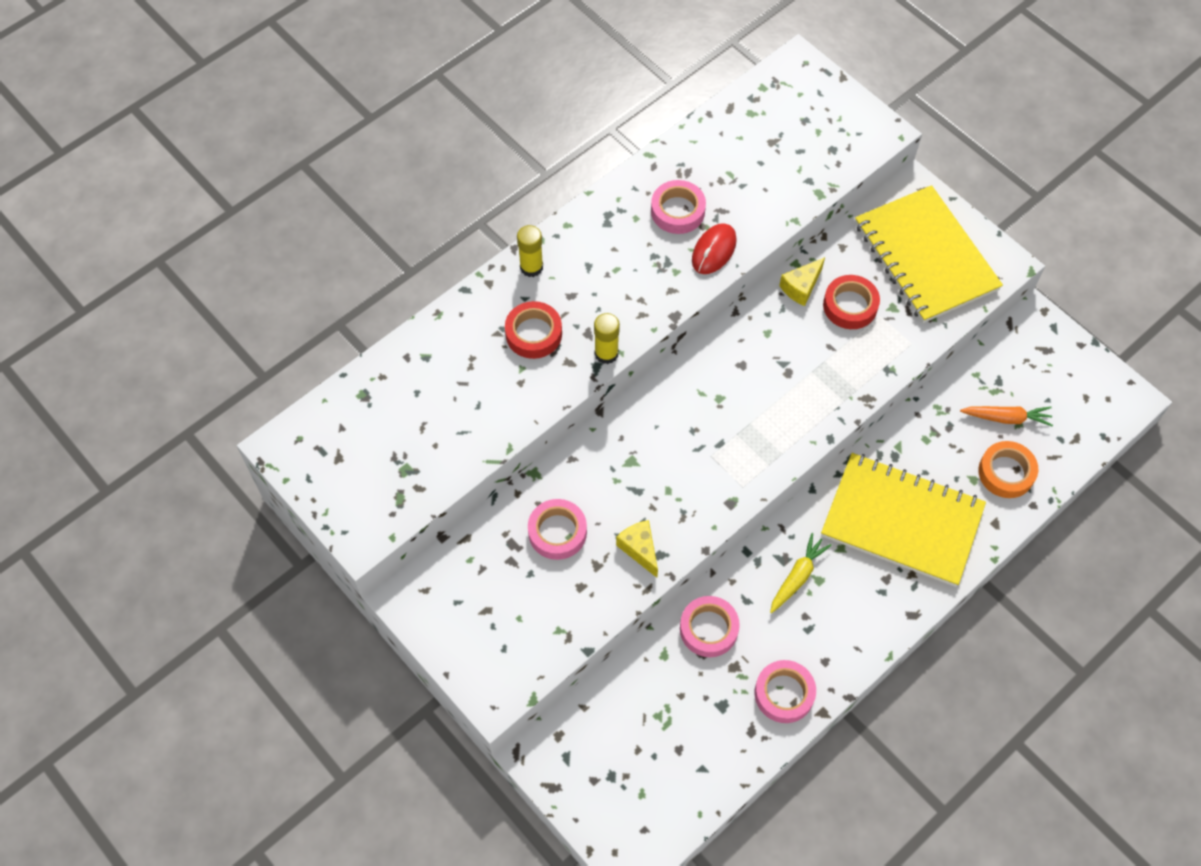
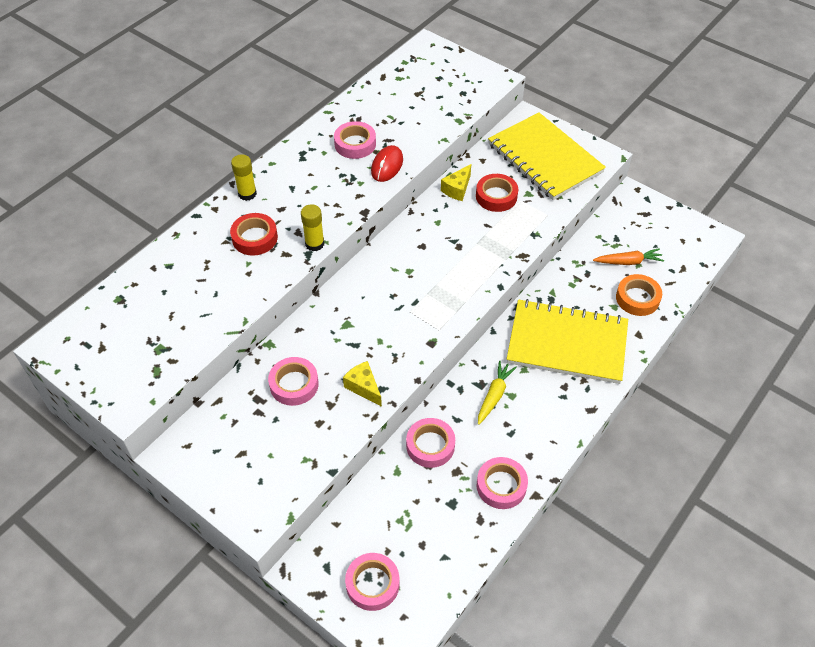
camera: 10 degrees left, 10 degrees down
none -> pink tape [345,553,400,611]

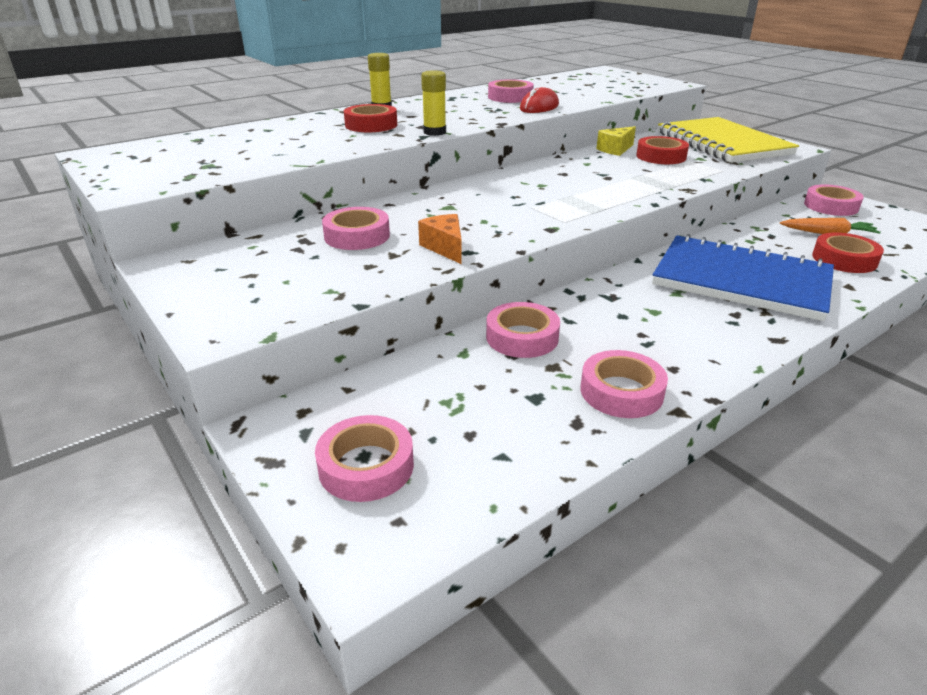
camera: 15 degrees right, 20 degrees down
yellow cheese [343,361,382,407] -> orange cheese [418,214,462,264]
yellow carrot [478,360,517,425] -> none
yellow notebook [507,299,628,384] -> blue notebook [652,234,834,321]
orange tape [616,274,662,316] -> red tape [812,233,884,273]
none -> pink tape [804,184,864,216]

